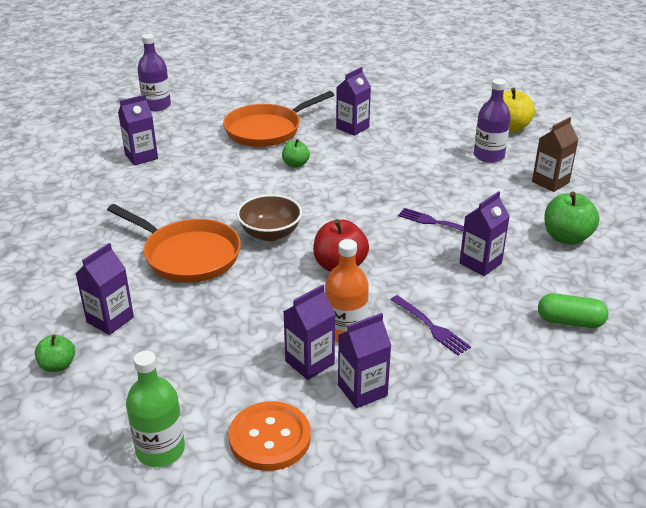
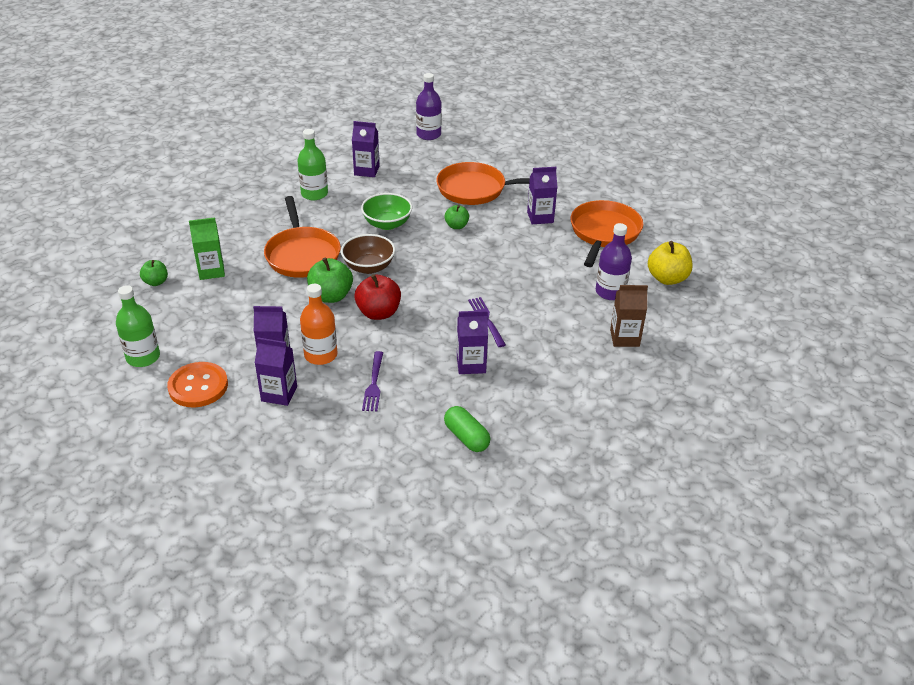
camera: 40 degrees right, 5 degrees up
purple carton [76,243,134,335] -> green carton [189,217,225,280]
green apple [545,192,600,245] -> green apple moved to [307,257,353,303]
none -> green bottle [297,129,328,200]
none -> green bowl [361,193,412,230]
none -> orange pan [570,200,643,267]

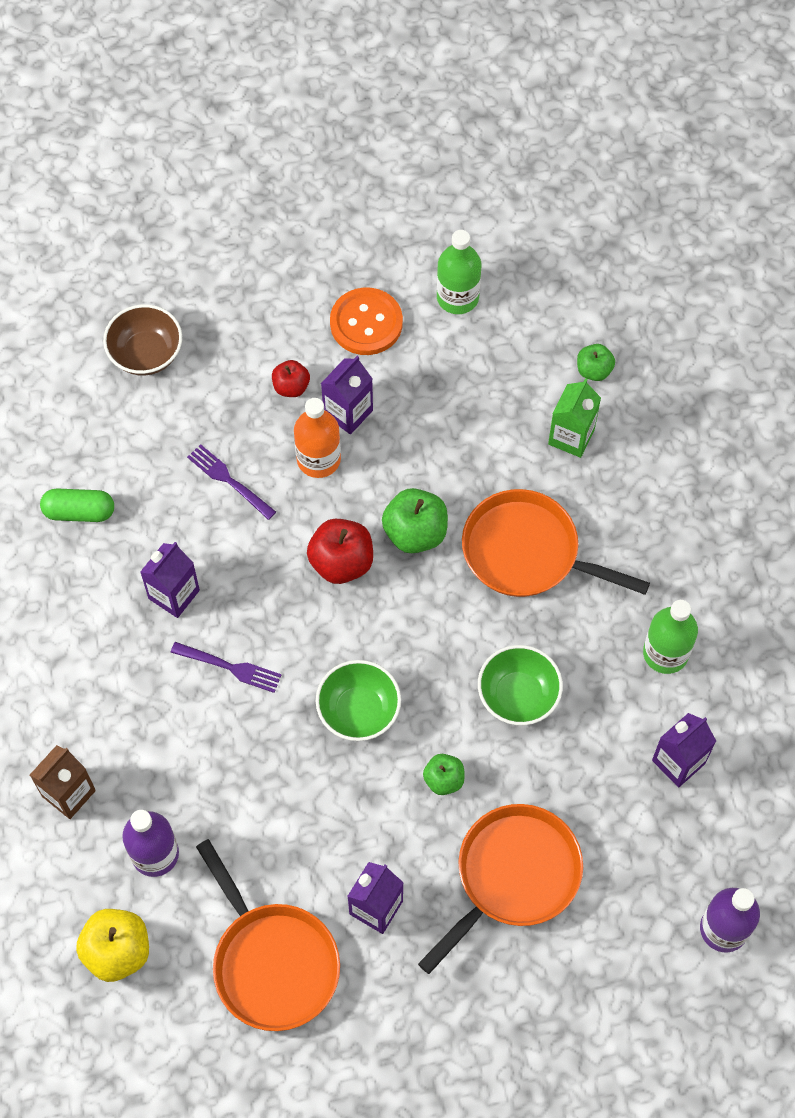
camera: 130 degrees right, 25 degrees up
purple carton [255,337,297,406] -> red apple [272,360,310,397]
brown bowl [341,234,395,274] -> brown bowl moved to [103,304,182,376]
none -> green bowl [316,660,401,741]

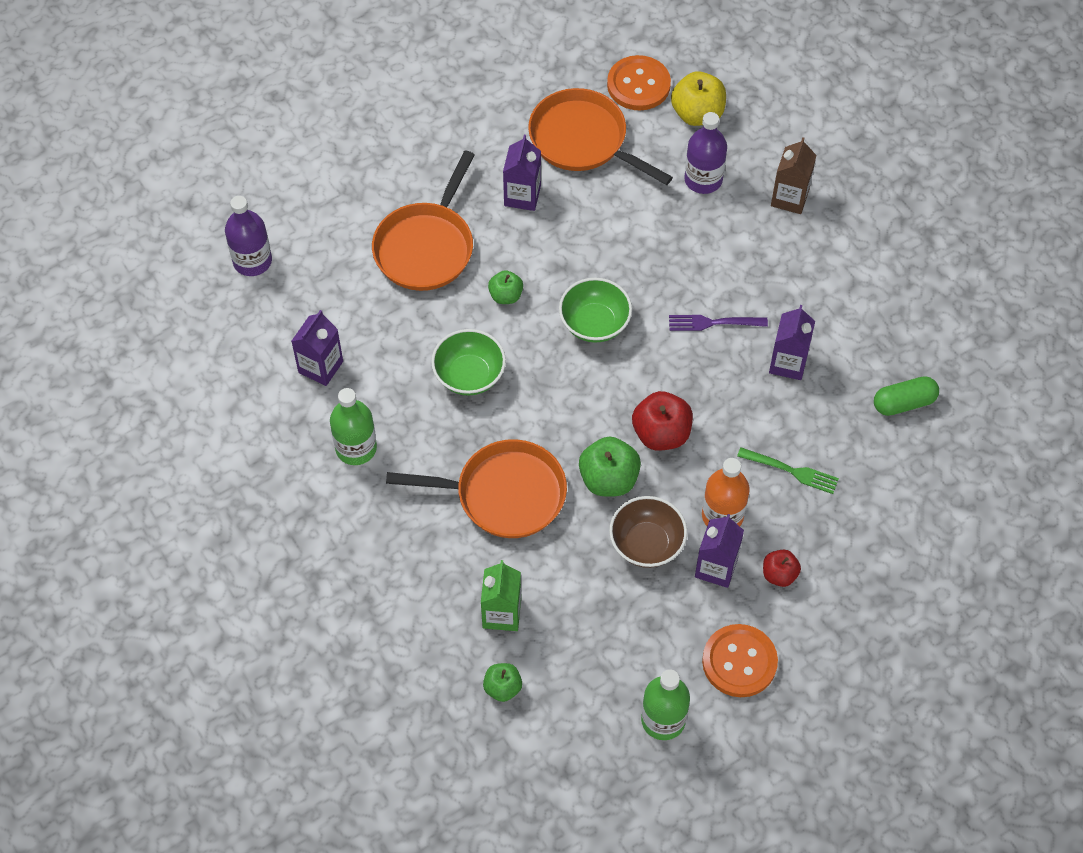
camera: 160 degrees right, 5 degrees down
brown bowl [103,304,182,376] -> brown bowl moved to [609,496,687,568]
purple fork [187,444,276,520] -> green fork [737,447,839,494]
none -> orange button [607,55,671,111]

